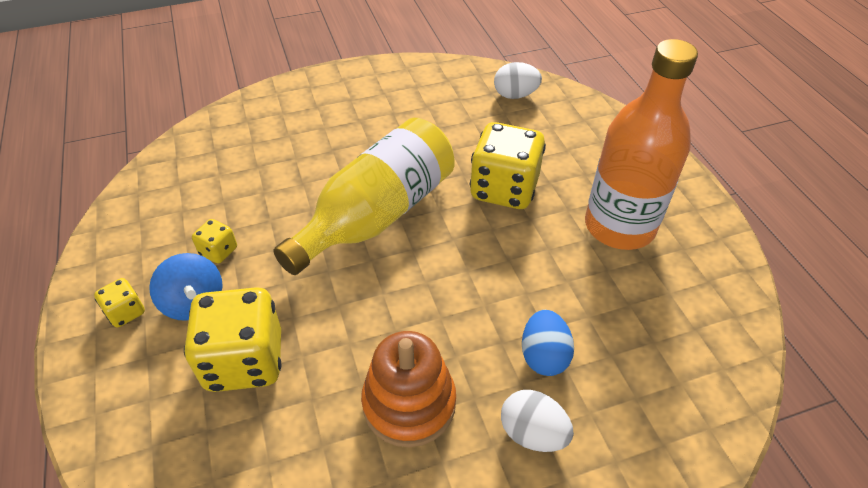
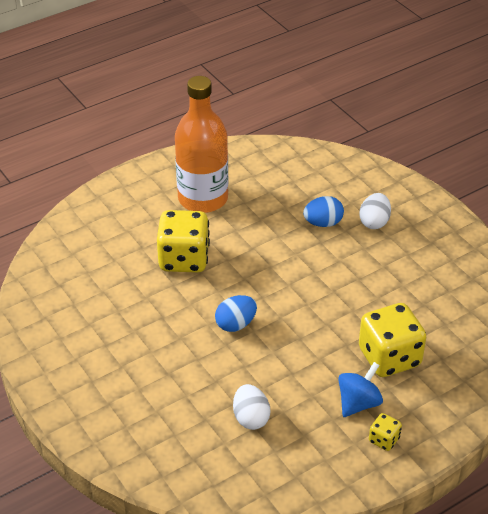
camera: 105 degrees left, 5 degrees down
yellow dice [192,219,237,264] -> none
yellow bottle [273,118,455,275] -> blue egg [215,295,257,332]
orange stacking toy [361,331,456,447] -> none
white egg [494,62,542,99] -> white egg moved to [233,384,270,430]

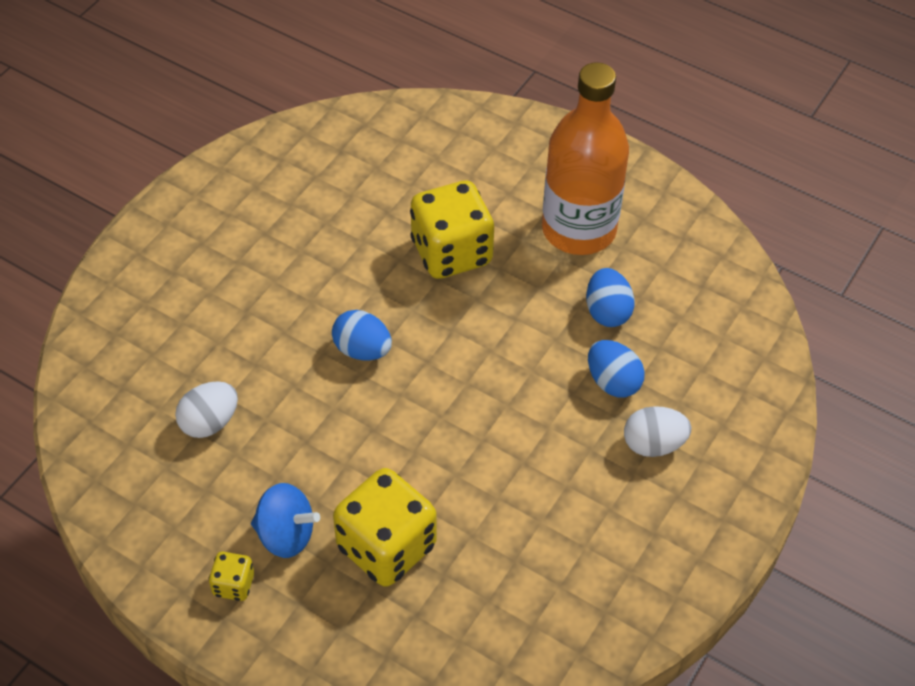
camera: 65 degrees right, 10 degrees up
none -> blue egg [586,268,635,327]

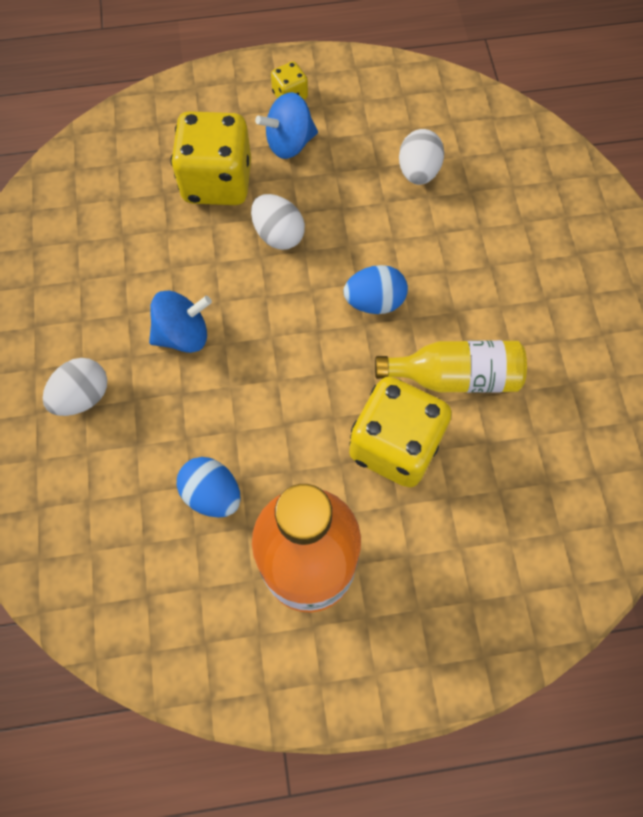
camera: 140 degrees right, 15 degrees up
blue egg [588,340,645,397] -> none
none -> blue spinning top [149,291,212,353]
none -> white egg [251,194,305,250]
none -> yellow bottle [375,340,527,393]

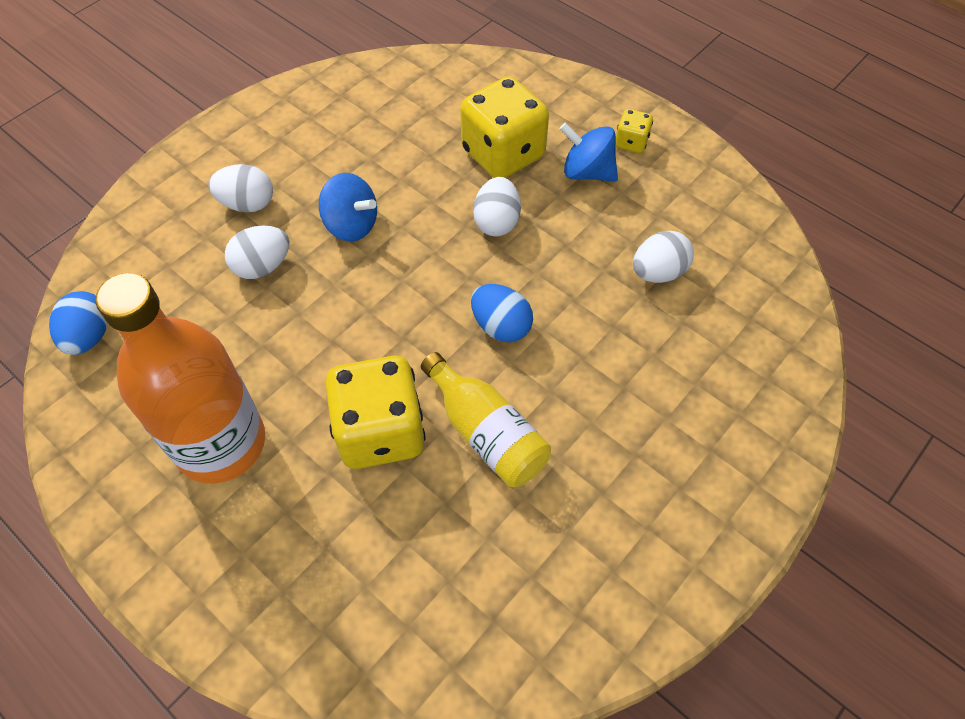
camera: 50 degrees right, 10 degrees down
blue egg [177,457,241,517] -> blue egg moved to [49,291,108,355]
none -> white egg [225,226,289,279]

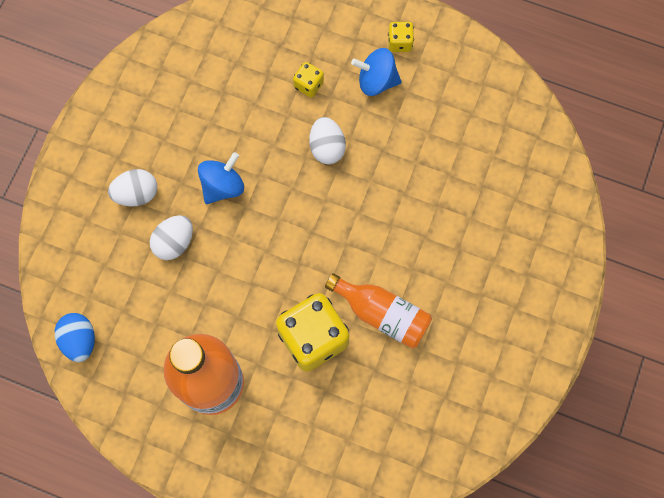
camera: 20 degrees left, 15 degrees up
blue spinning top [319,173,377,242] -> blue spinning top turned 60 degrees counterclockwise [198,152,244,204]
yellow bottle [421,352,551,487] -> orange bottle [325,273,432,348]
yellow dice [460,76,549,178] -> yellow dice [293,62,324,98], size x0.46
blue egg [471,284,533,342] -> none
white egg [633,231,694,283] -> none

